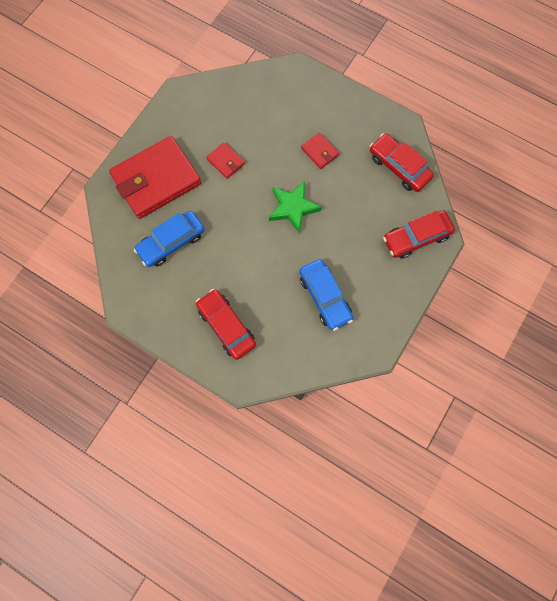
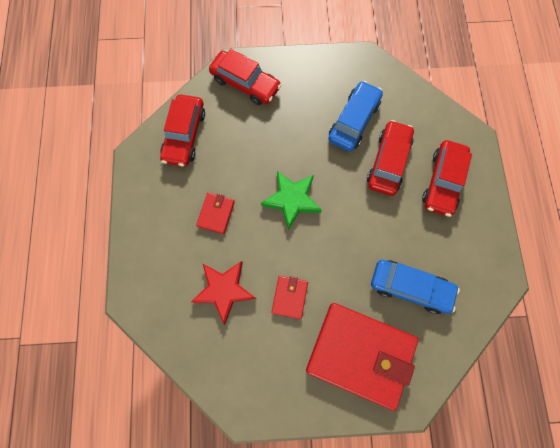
camera: 125 degrees left, 0 degrees up
none -> red star [191,261,256,324]
none -> red car [367,120,414,196]

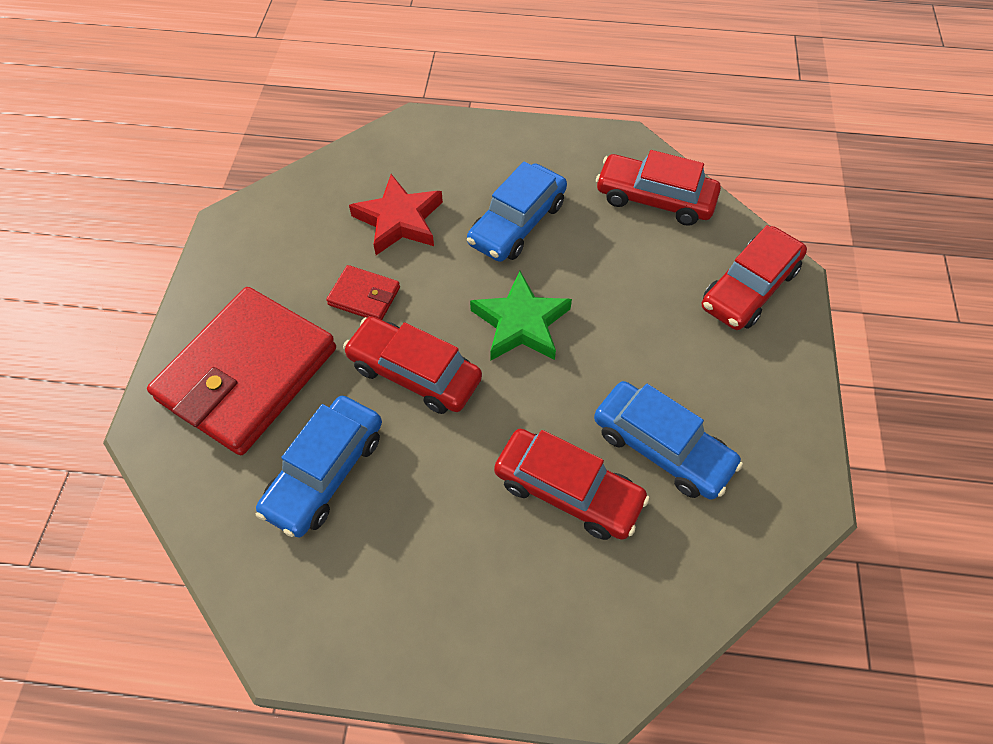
camera: 100 degrees right, 15 degrees down
red wallet [196,193,235,234] -> blue car [467,162,567,262]
red car [422,140,472,217] -> red car moved to [343,316,482,414]

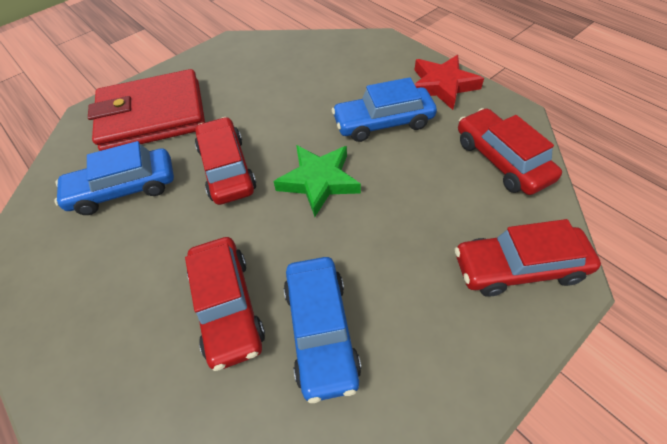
camera: 45 degrees right, 5 degrees down
red wallet [326,265,400,320] -> none
red star [349,174,443,255] -> red star moved to [414,55,484,110]

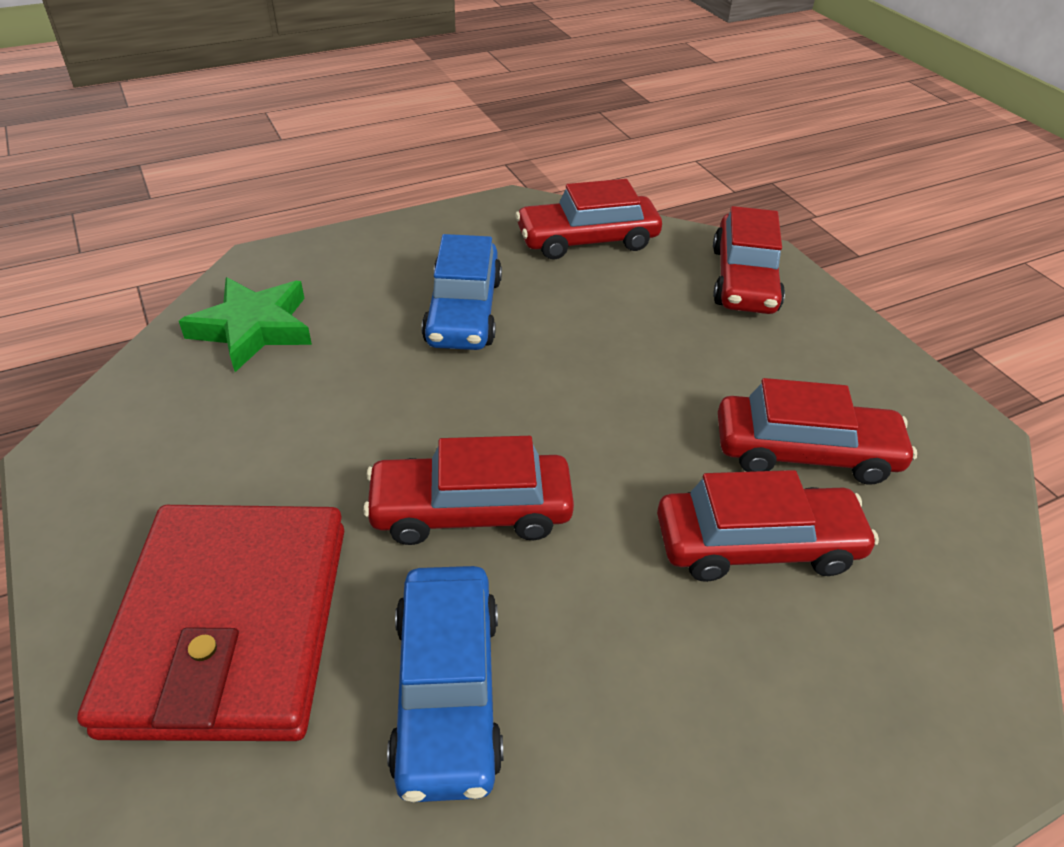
camera: 80 degrees left, 10 degrees down
green star [273,145,361,217] -> green star moved to [179,277,312,372]
blue car [284,257,361,403] -> red car [718,378,917,485]
red star [414,55,484,110] -> none

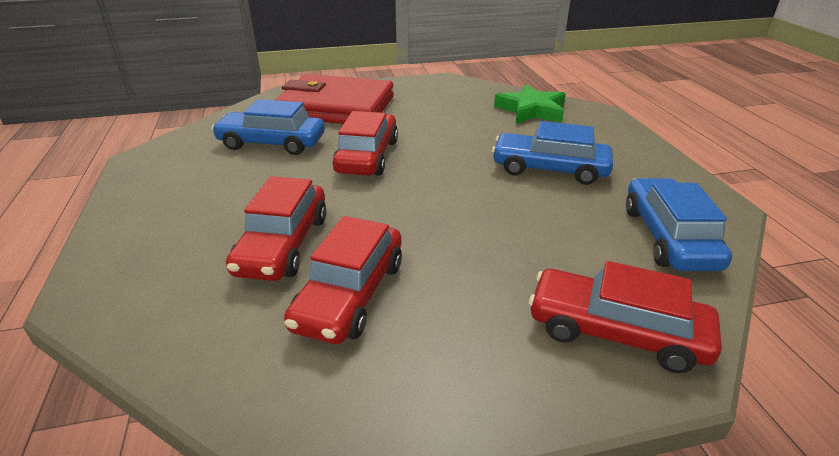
camera: 105 degrees right, 10 degrees down
red car [515,179,662,259] -> blue car [626,178,732,271]

